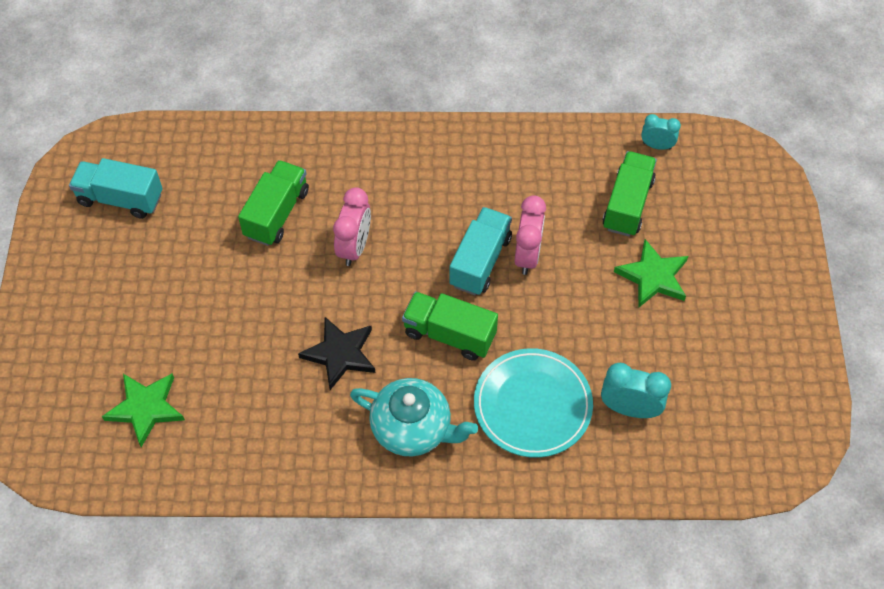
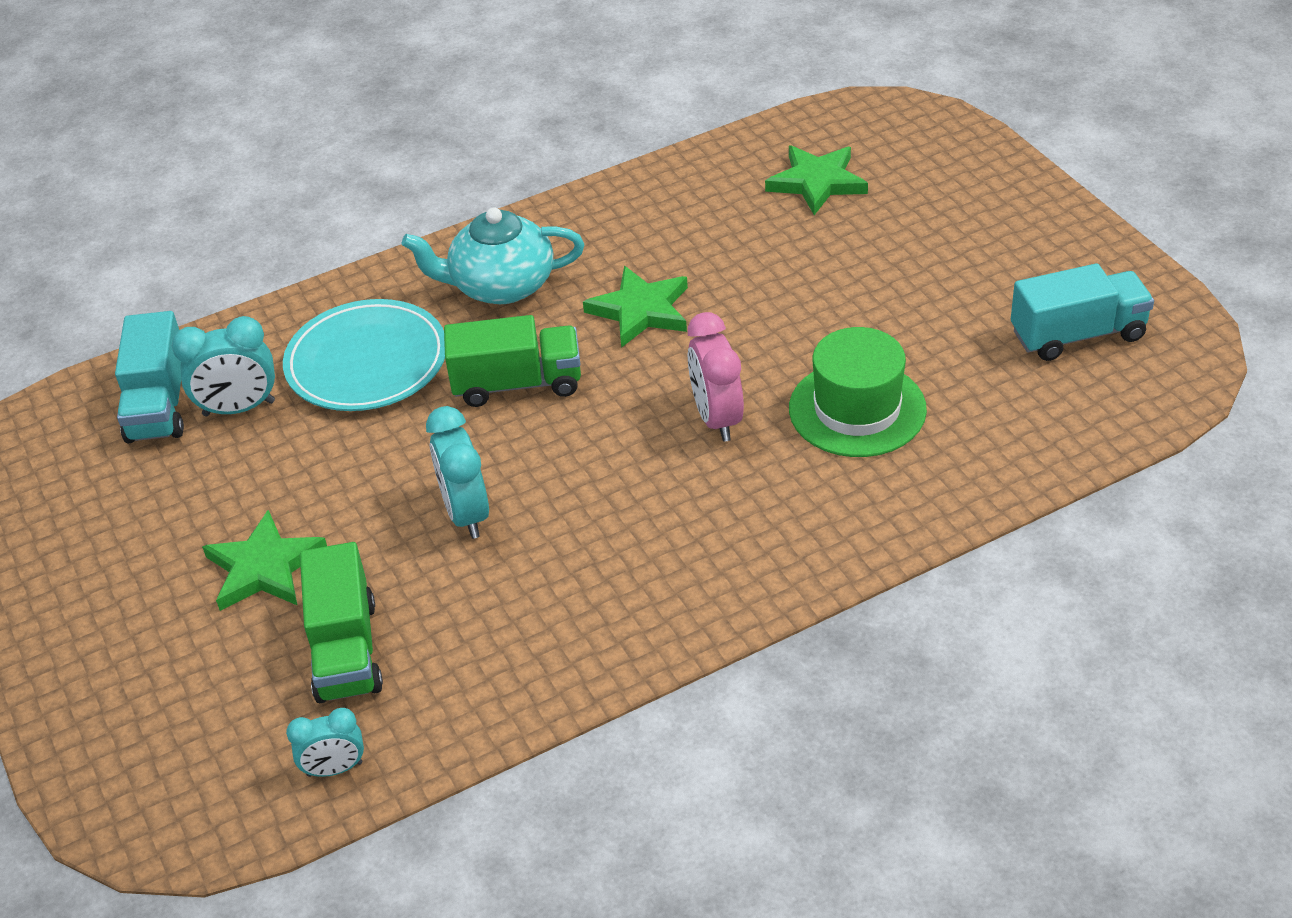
camera: 155 degrees right, 15 degrees down
green truck [238,160,309,246] -> green hat [789,327,927,457]
black star [298,317,375,390] -> green star [583,266,688,348]
turquoise truck [449,207,512,295] -> turquoise truck moved to [115,311,184,443]
pink clock [515,195,546,275] -> turquoise clock [426,406,489,539]

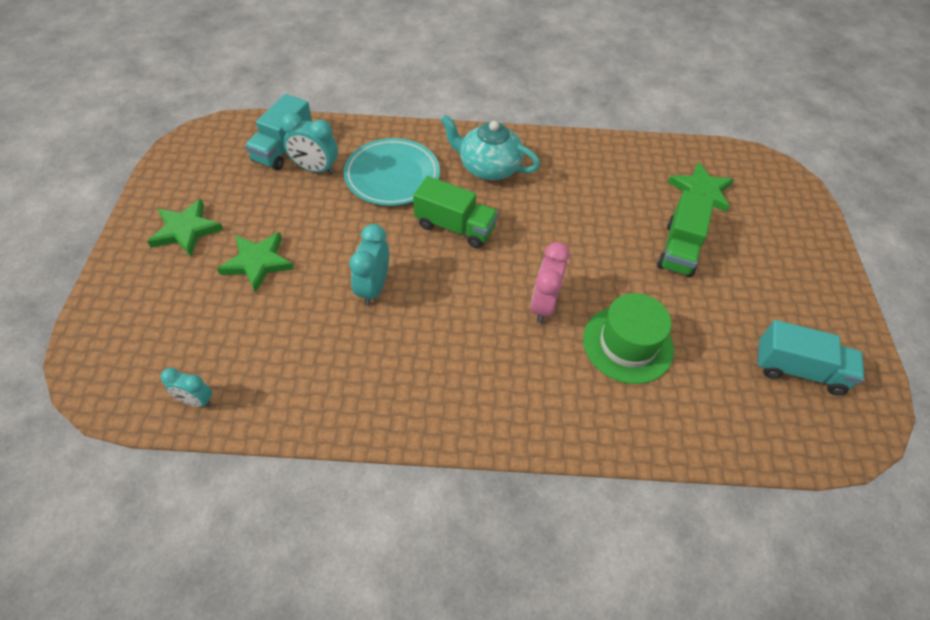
camera: 25 degrees right, 10 degrees up
green truck [300,542,383,703] -> green truck moved to [657,190,714,277]
green star [583,266,688,348] -> green star moved to [147,199,223,257]

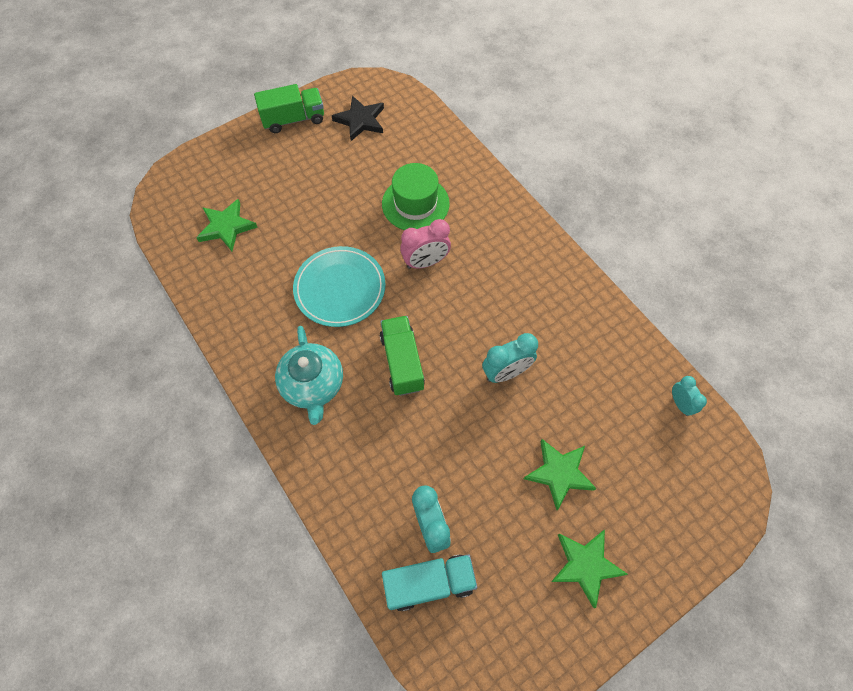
camera: 125 degrees left, 10 degrees up
turquoise plate [344,138,440,206] -> turquoise plate moved to [293,246,386,327]
green truck [657,190,714,277] -> green truck moved to [254,84,324,133]
turquoise truck [757,320,864,395] -> black star [332,95,384,141]

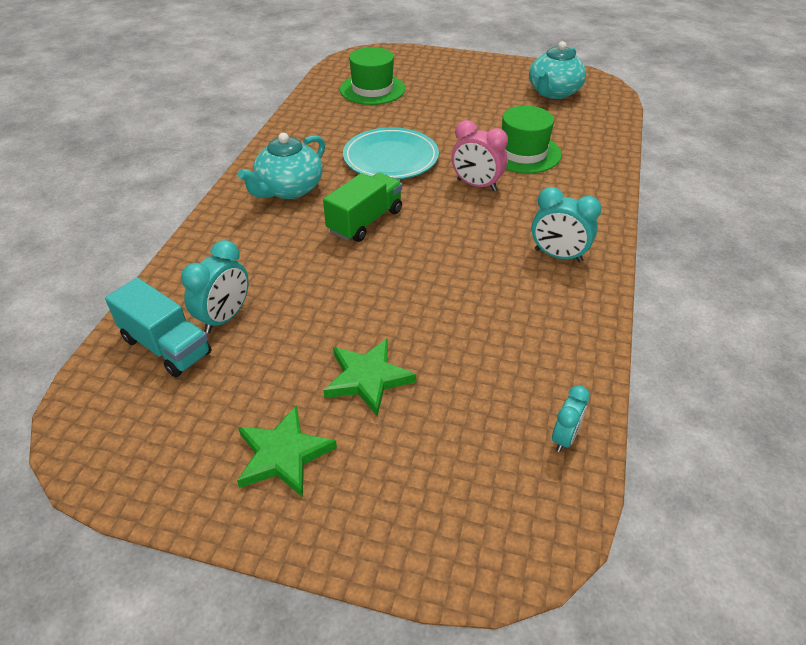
camera: 50 degrees right, 20 degrees down
green star [196,199,258,251] -> green hat [340,47,405,105]
green truck [254,84,324,133] -> none
black star [332,95,384,141] -> turquoise teapot [529,41,586,99]
turquoise clock [482,333,538,383] -> turquoise clock moved to [532,187,602,263]

